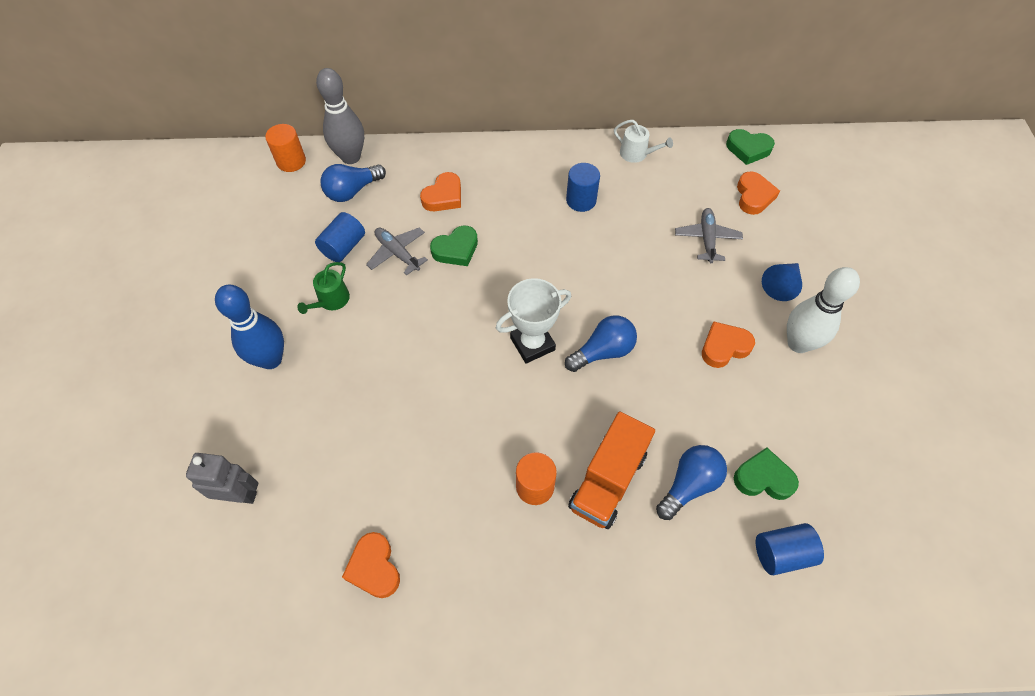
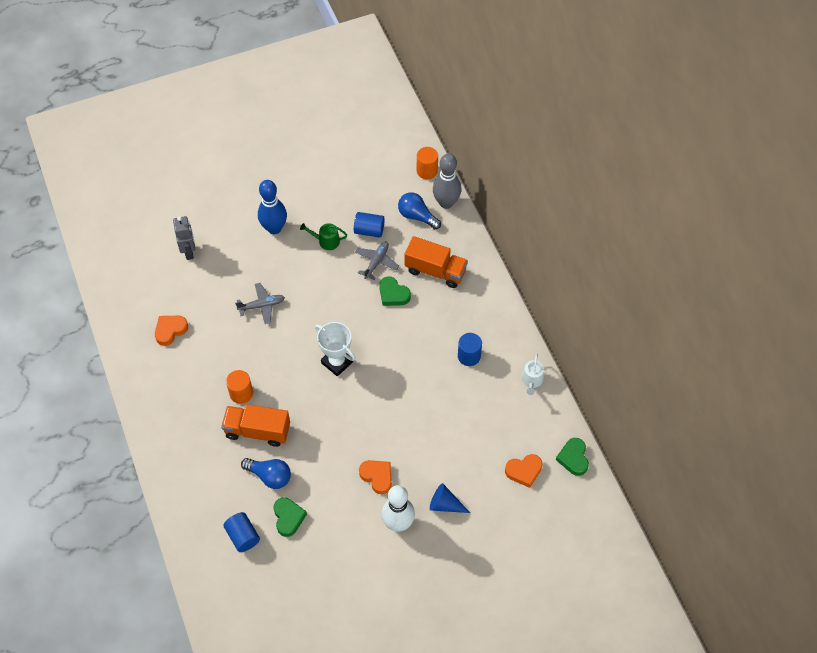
camera: 70 degrees right, 0 degrees up
orange heart [420,172,461,211] -> orange truck [405,236,468,288]
blue light bulb [565,315,637,372] -> none
grey plane [675,208,743,263] -> grey plane moved to [235,283,285,324]

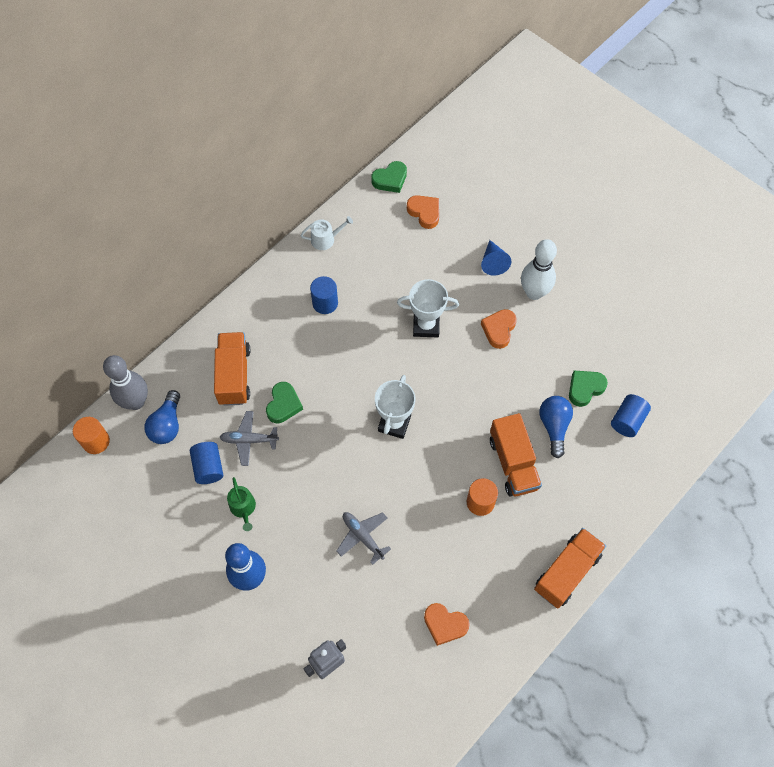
camera: 115 degrees left, 5 degrees up
none -> white trophy [397,279,459,337]
none -> orange truck [534,528,606,609]

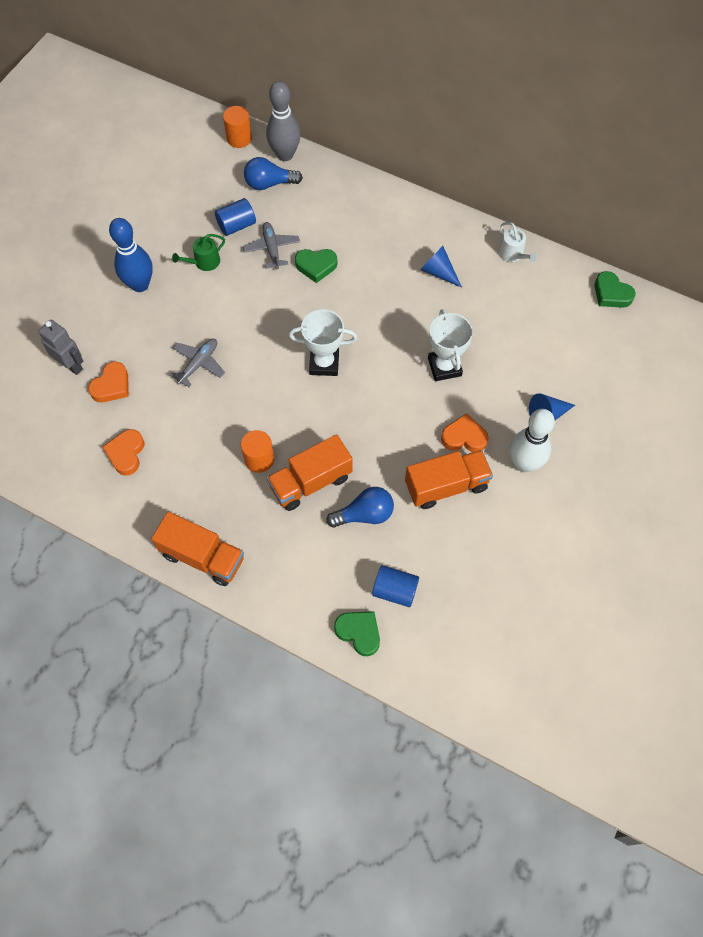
camera: 75 degrees right, 0 degrees up
orange truck [214,332,250,406] -> orange truck moved to [405,450,493,509]
blue cylinder [310,276,338,314] -> blue cone [420,246,462,287]
orange heart [407,195,439,229] -> orange heart moved to [88,362,129,402]
green heart [569,371,608,407] -> green heart moved to [334,611,380,656]

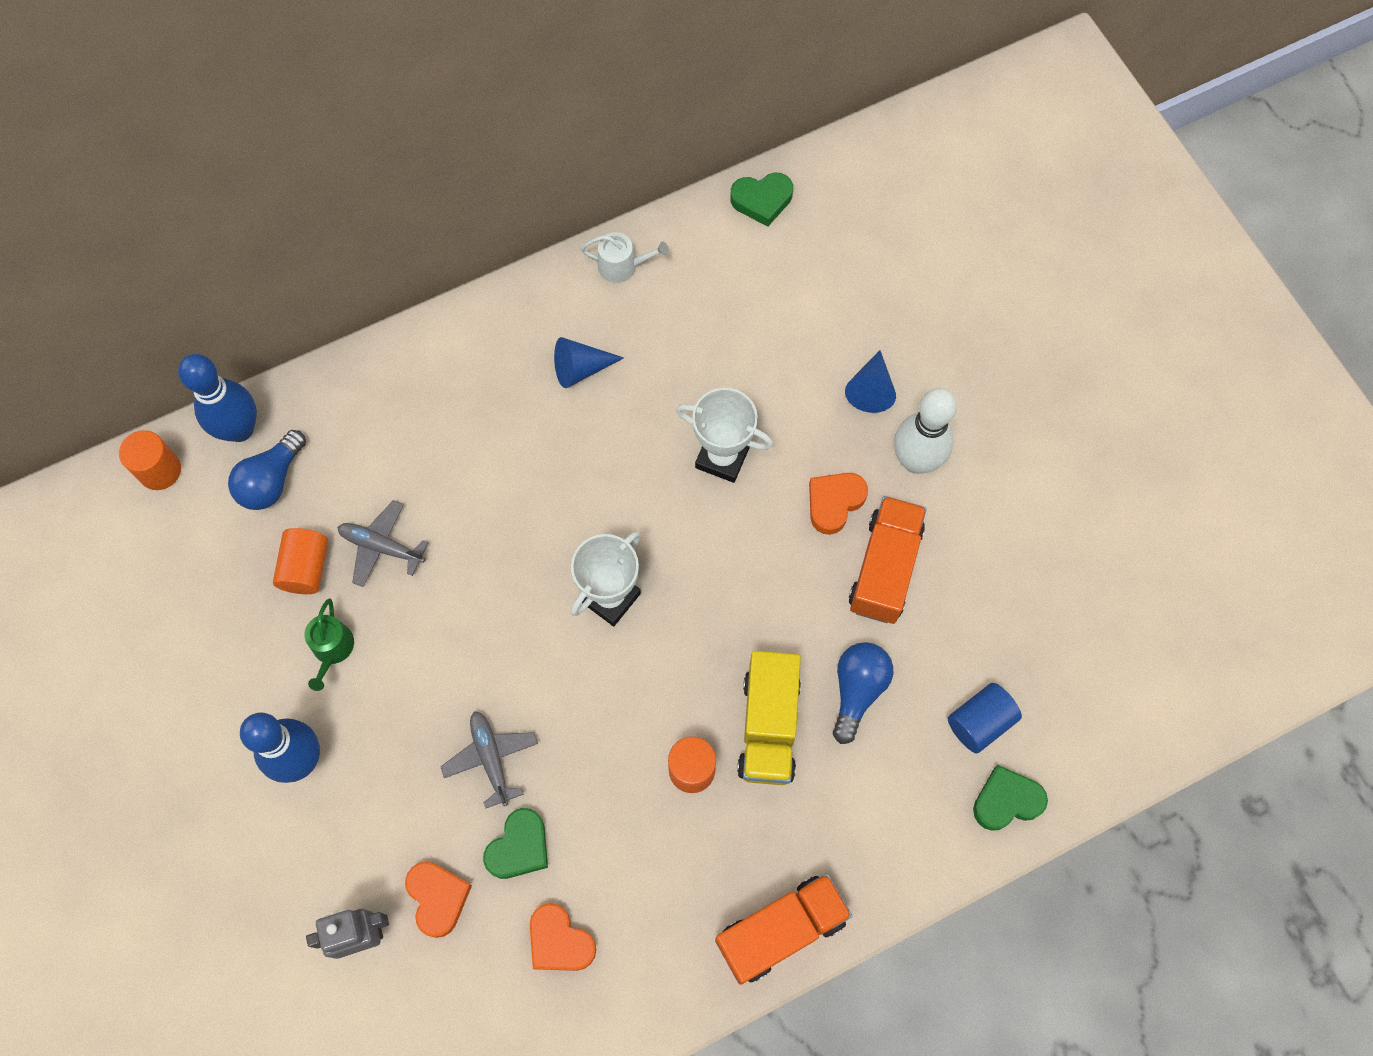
camera: 55 degrees left, 5 degrees up
blue cylinder [215,198,256,236] -> orange cylinder [273,528,328,594]
grey bowling pin [266,81,301,161] -> blue bowling pin [178,354,257,442]
orange truck [267,434,353,511] -> yellow truck [737,651,801,785]
green heart [295,249,337,283] -> green heart moved to [483,808,548,879]

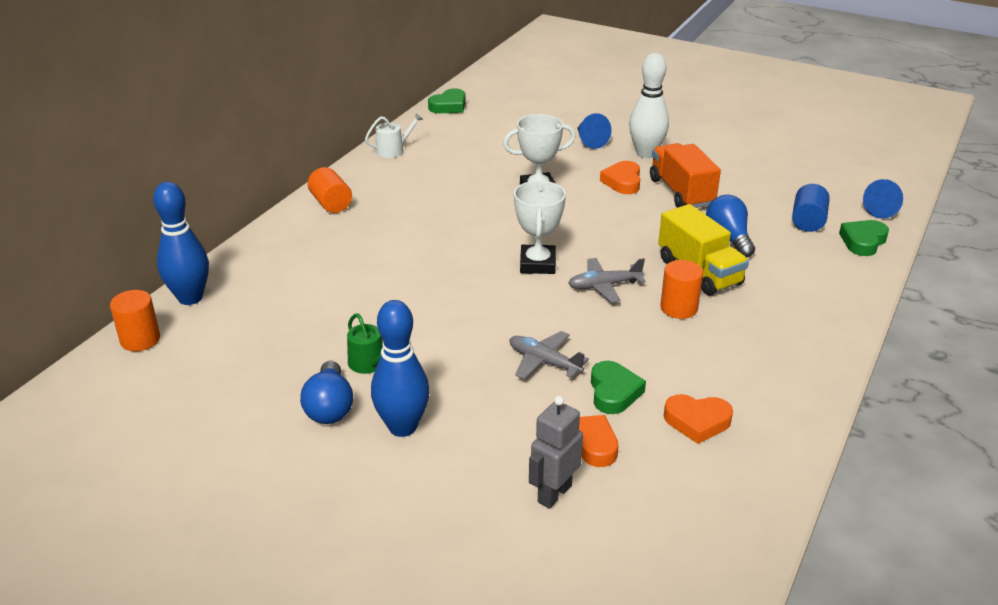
camera: 35 degrees left, 35 degrees down
blue light bulb [228,430,306,510] -> blue light bulb moved to [300,361,353,424]
orange cylinder [273,528,328,594] -> orange cylinder moved to [308,167,352,213]
grey plane [338,500,429,587] -> grey plane moved to [568,258,646,303]
blue cone [554,337,624,388] -> blue cone moved to [863,179,903,219]
orange truck [715,873,852,985] -> none

